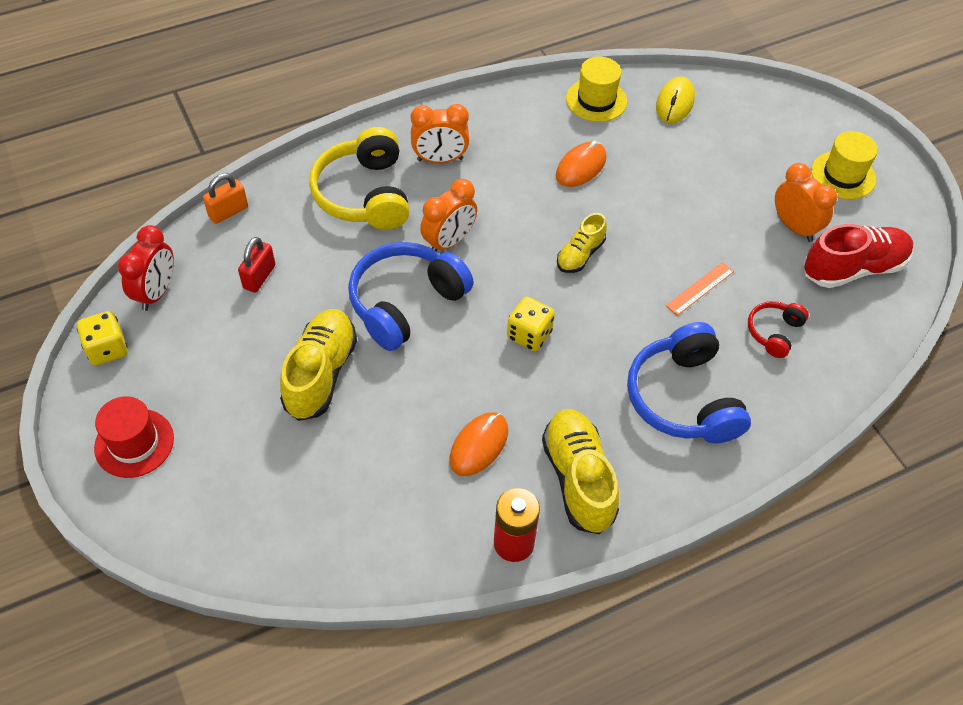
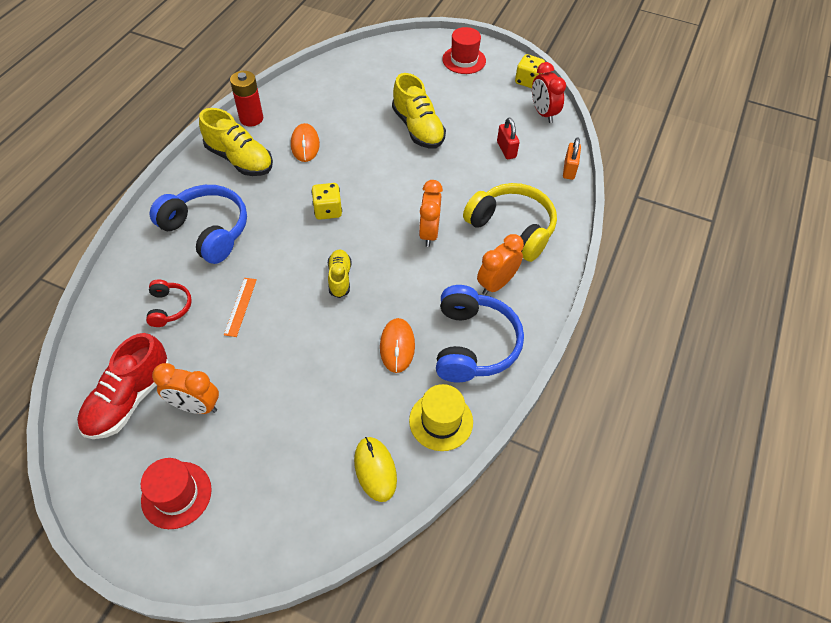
camera: 140 degrees right, 0 degrees up
blue headphones [348,242,474,351] -> blue headphones moved to [436,285,524,382]
yellow hat [811,131,878,199] -> red hat [141,458,212,529]

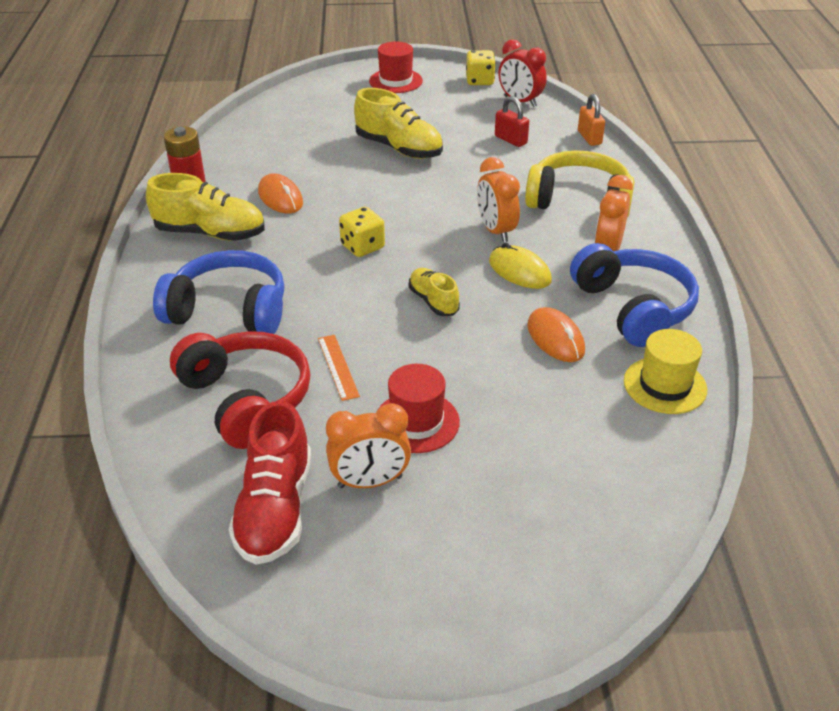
camera: 25 degrees left, 15 degrees down
red hat [141,458,212,529] -> red hat moved to [379,364,460,453]
red headphones [146,279,192,327] -> red headphones [170,331,311,449], size x1.96
yellow mouse [354,437,397,502] -> yellow mouse moved to [489,243,552,289]

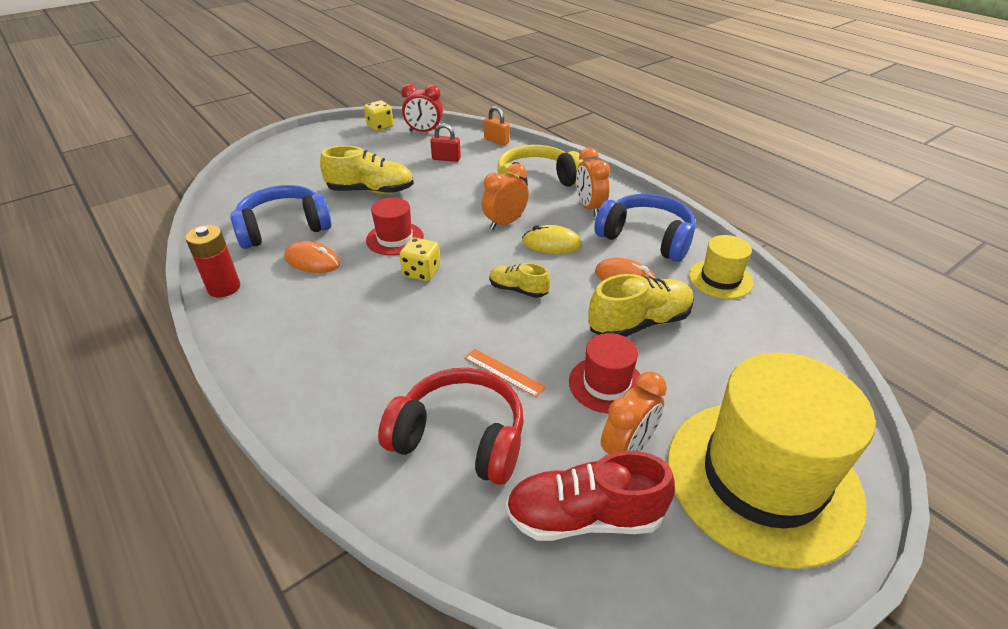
camera: 35 degrees left, 0 degrees up
yellow shoe [146,173,265,241] -> yellow shoe moved to [588,274,694,337]
blue headphones [153,250,284,334] -> blue headphones moved to [230,185,331,249]
red shoe [229,401,311,565] -> red shoe turned 120 degrees clockwise [506,451,675,541]
red hat [369,42,423,93] -> red hat moved to [366,198,424,255]
orange clock [477,157,520,243] -> orange clock turned 105 degrees clockwise [482,163,529,230]
none -> yellow hat [667,352,875,569]

